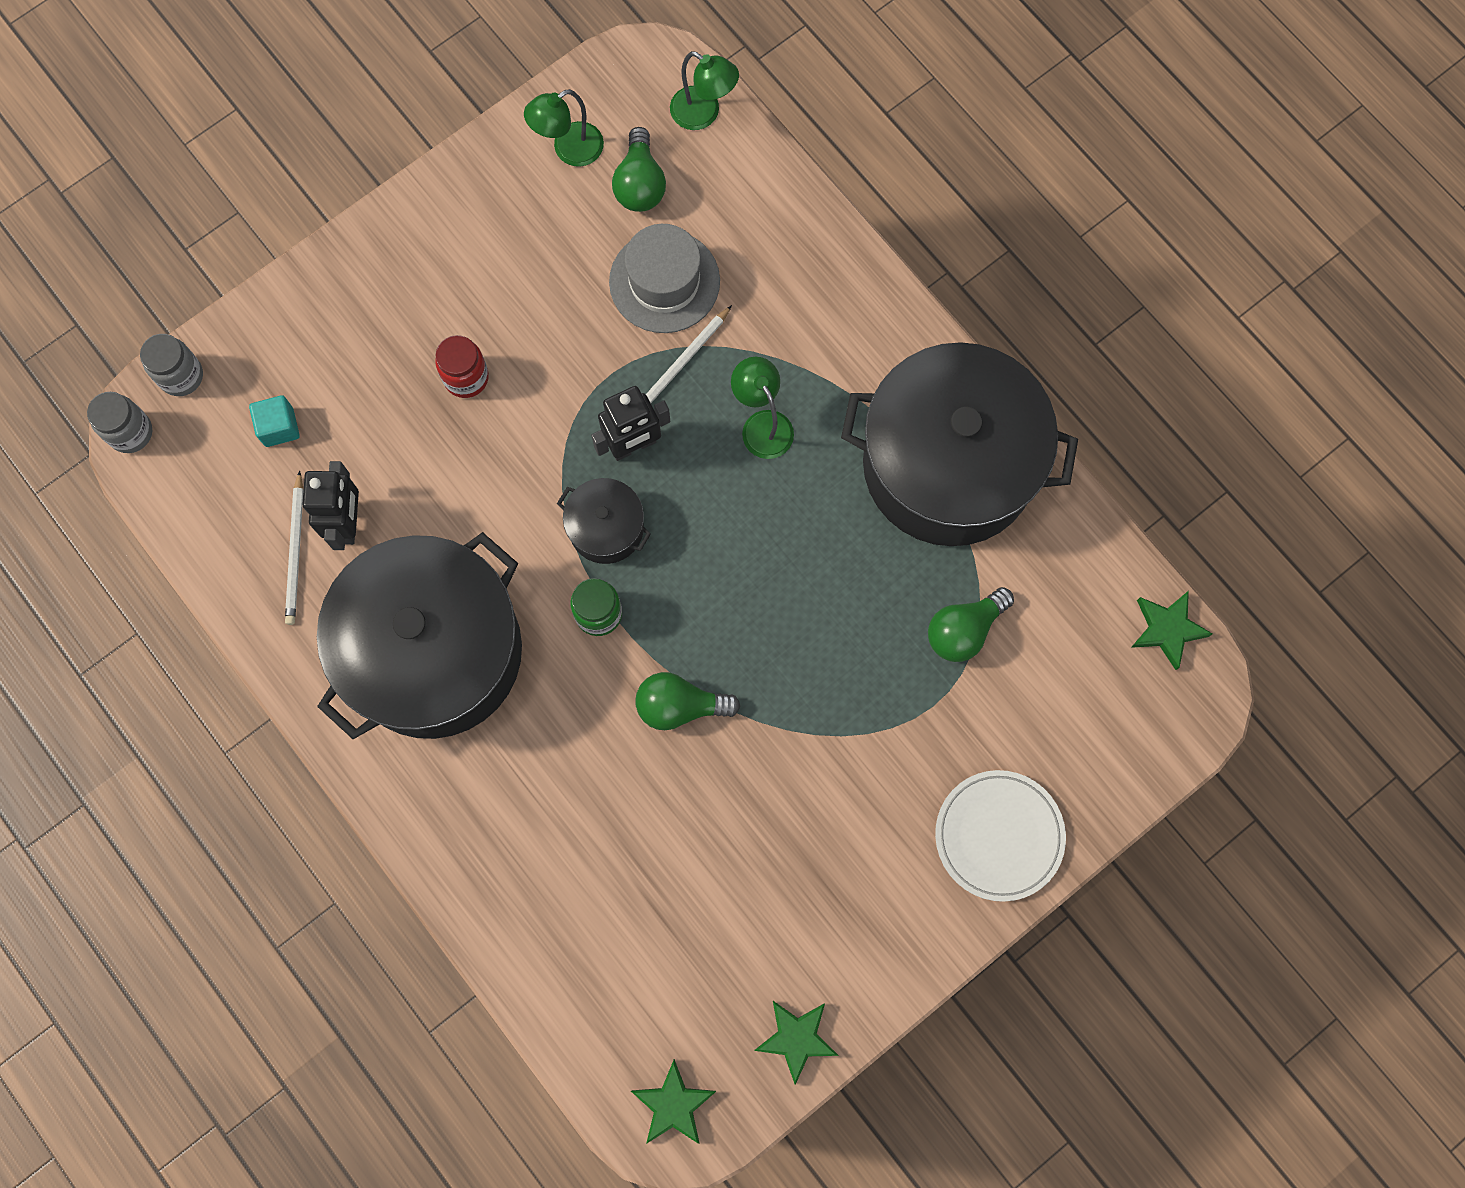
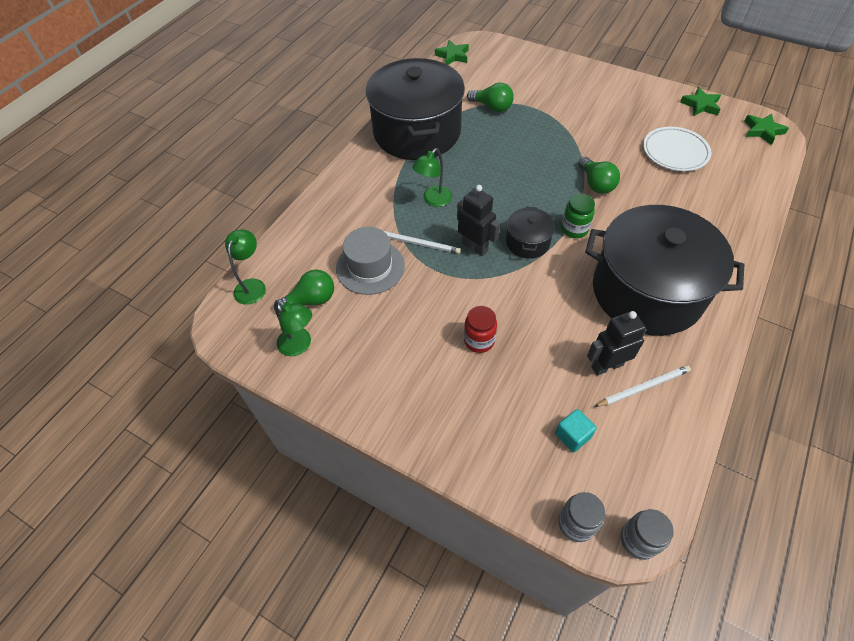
camera: 110 degrees left, 20 degrees down
white plate [935,770,1066,902] -> white plate moved to [643,127,711,171]

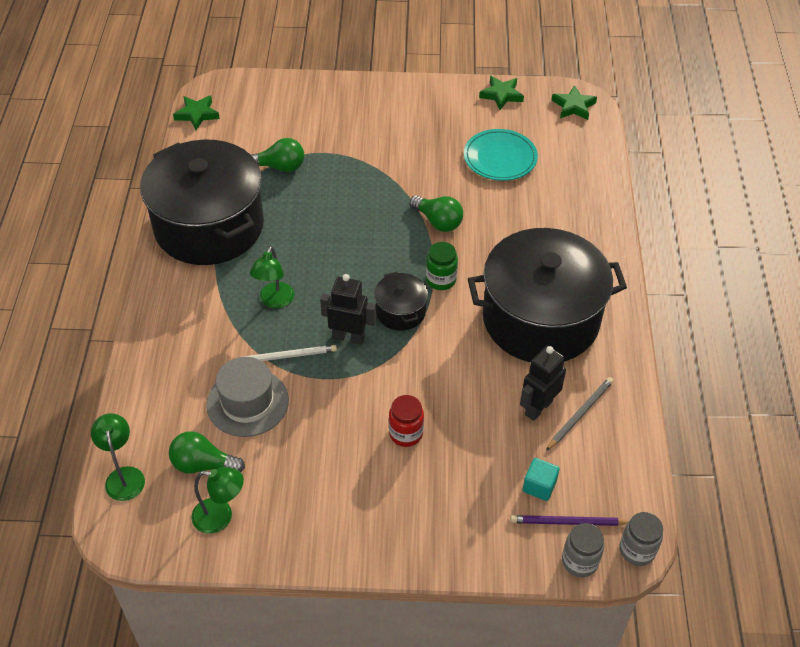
camera: 30 degrees left, 5 degrees down
green light bulb [274,269,334,313] -> green light bulb turned 120 degrees counterclockwise [169,431,245,474]
white pencil [594,365,691,407] -> grey pencil [546,377,613,451]
white plate [643,127,711,171] -> turquoise plate [464,129,538,181]
none -> purple pencil [511,515,629,526]

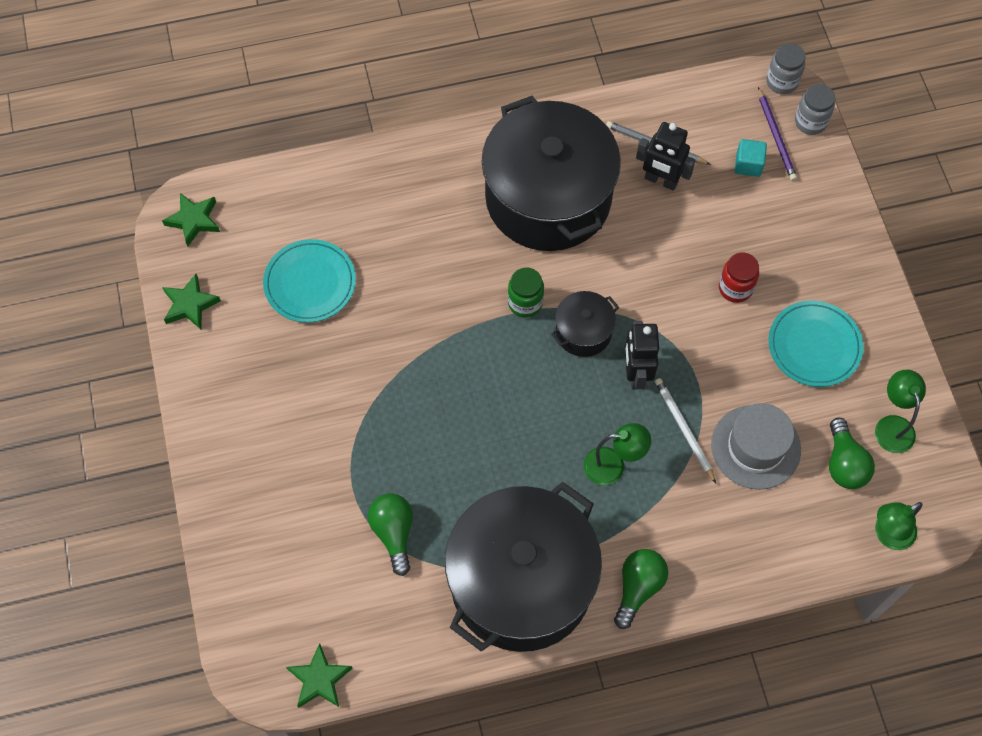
camera: 105 degrees left, 15 degrees up
green light bulb [409,195,463,232] -> green light bulb moved to [614,549,668,629]
none -> turquoise plate [768,301,863,387]

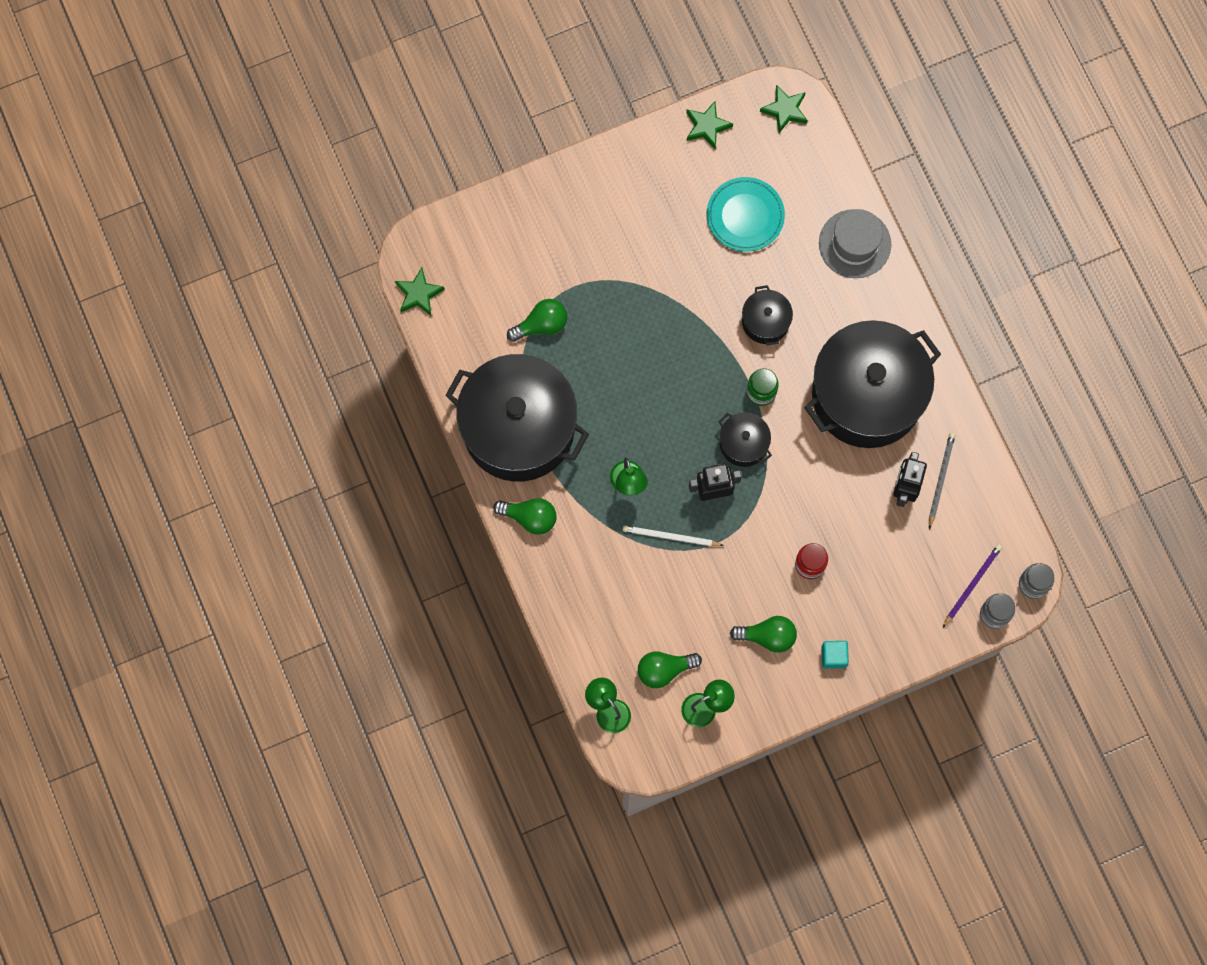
camera: 80 degrees right, 10 degrees up
white pencil [655,378,716,484] -> white pencil turned 135 degrees counterclockwise [623,525,724,546]
grey hat [711,403,801,490] -> grey hat moved to [819,209,891,278]
turquoise cube [735,139,767,177] -> turquoise cube moved to [822,641,849,669]
purple pencil [758,87,797,181] -> purple pencil turned 150 degrees clockwise [943,544,1002,627]
turquoise plate [768,301,863,387] -> green light bulb [730,616,797,653]
none -> black pot [742,285,793,345]

